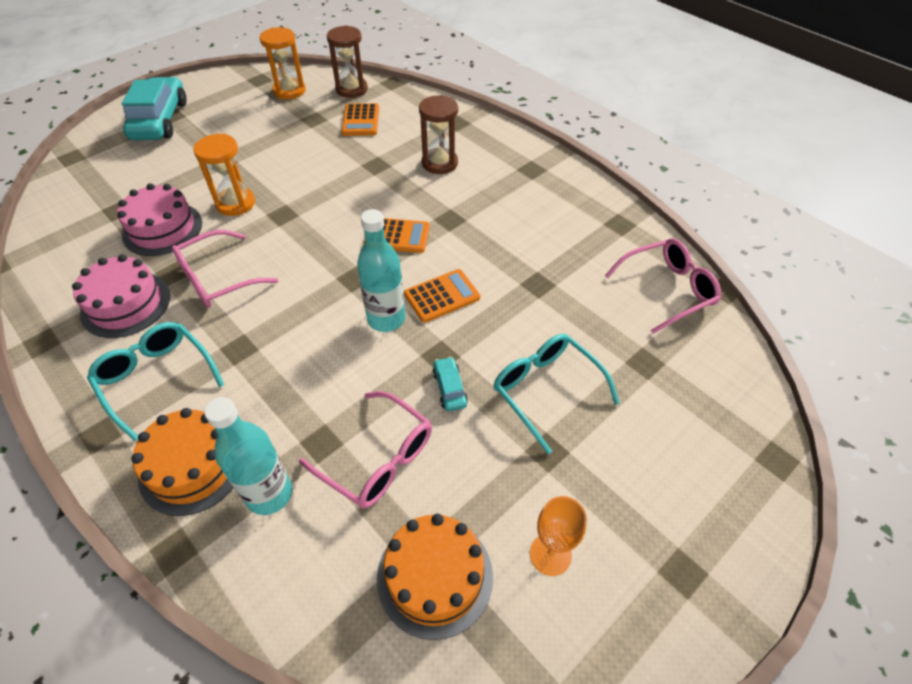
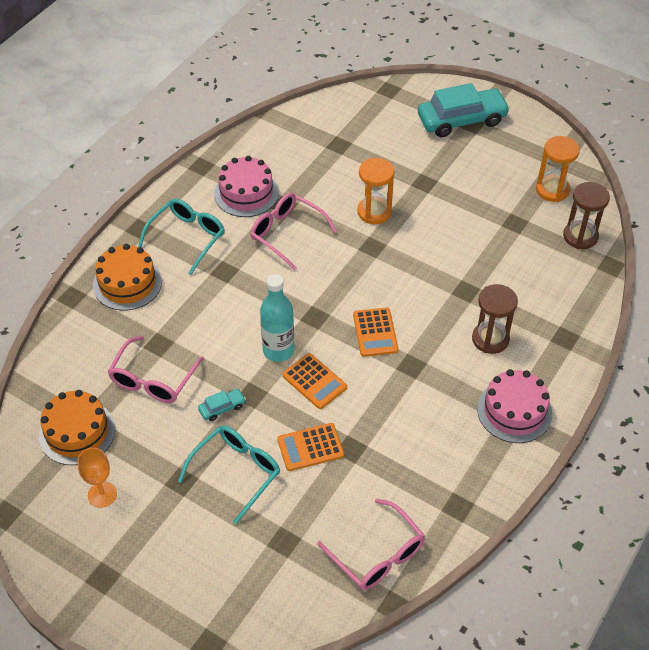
camera: 75 degrees right, 0 degrees up
pink cake [117,183,202,256] -> pink cake moved to [477,369,552,443]
turquoise bottle [204,397,292,515] -> none
orange calculator [342,103,379,136] -> orange calculator moved to [277,423,344,471]

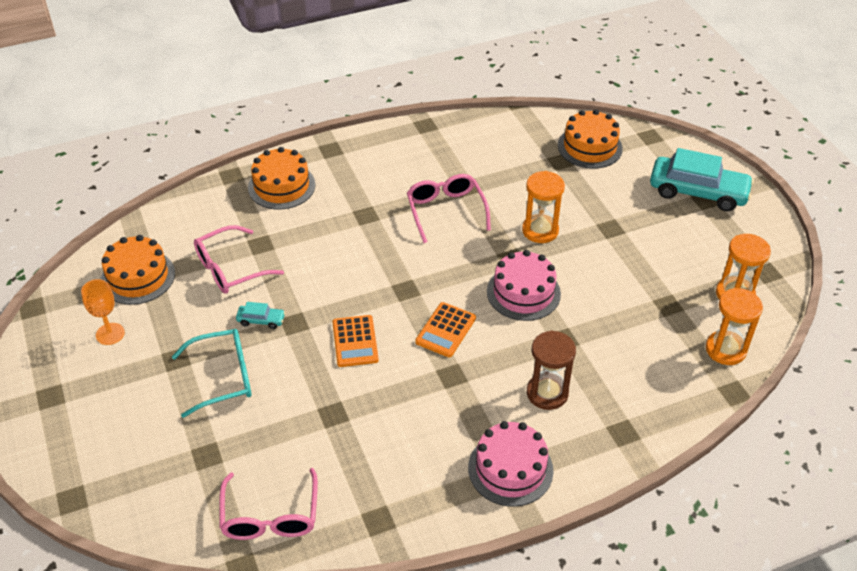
camera: 35 degrees right, 5 degrees down
turquoise glasses [138,199,225,275] -> none
pink cake [214,156,279,217] -> pink cake moved to [487,250,561,321]
turquoise bottle [260,274,294,362] -> none
orange calculator [277,423,344,471] -> none
brown hourglass [563,182,610,249] -> orange hourglass [706,288,763,365]
none -> orange cake [558,109,623,169]

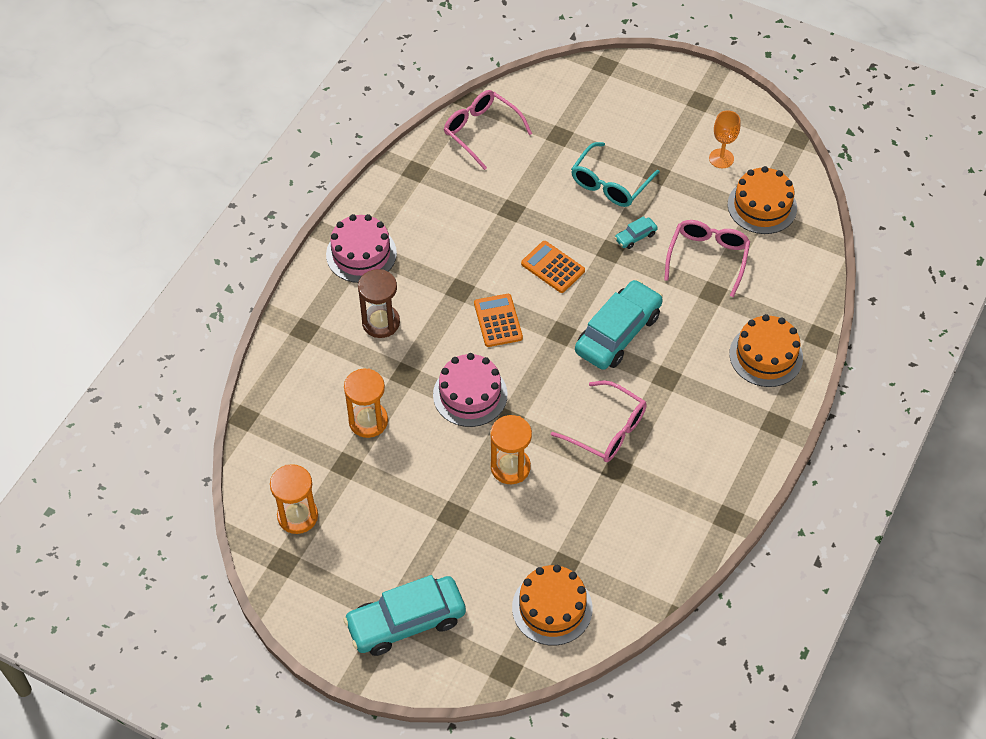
camera: 140 degrees right, 10 degrees up
orange hourglass [706,288,763,365] -> orange hourglass moved to [344,368,388,438]
none -> turquoise car [575,279,663,370]

